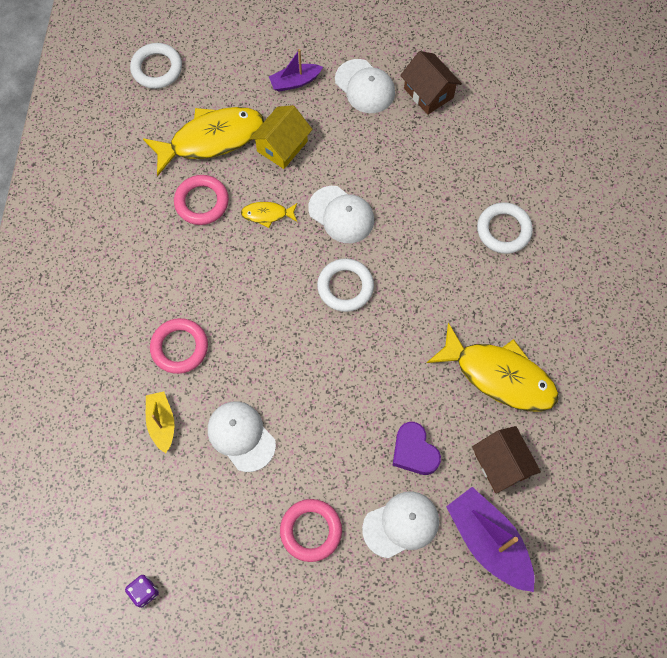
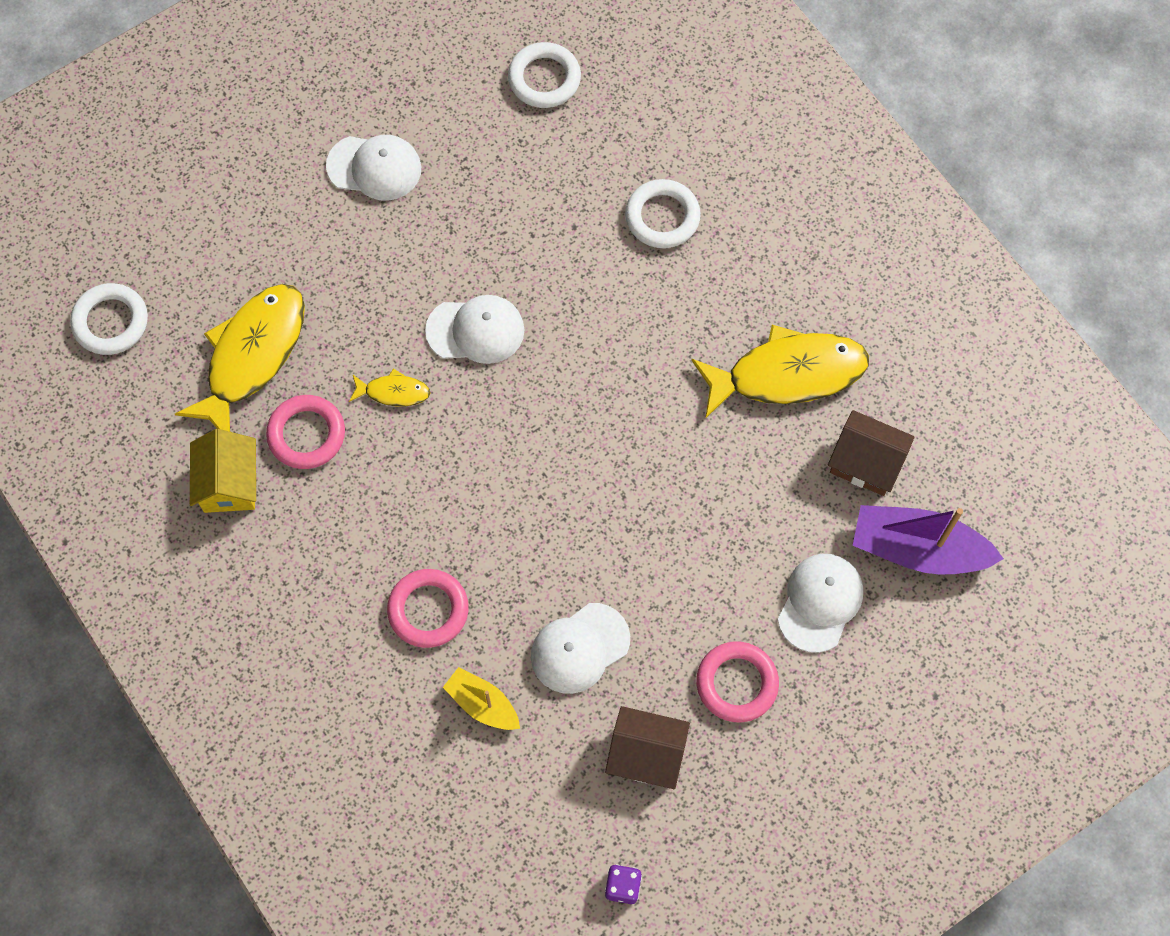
camera: 40 degrees left, 0 degrees up
white cap [208,401,276,472] -> white cap turned 45 degrees counterclockwise [531,603,630,694]
yellow fish [241,202,297,228] -> yellow fish turned 135 degrees counterclockwise [349,369,430,406]
yellow house [250,105,313,169] -> yellow house moved to [190,429,256,513]
purple boat [269,49,323,92] -> none
white ring [317,258,374,312] -> white ring moved to [508,42,581,108]
purple heart [392,422,441,475] -> none
brown house [400,51,462,115] -> brown house moved to [605,706,690,789]

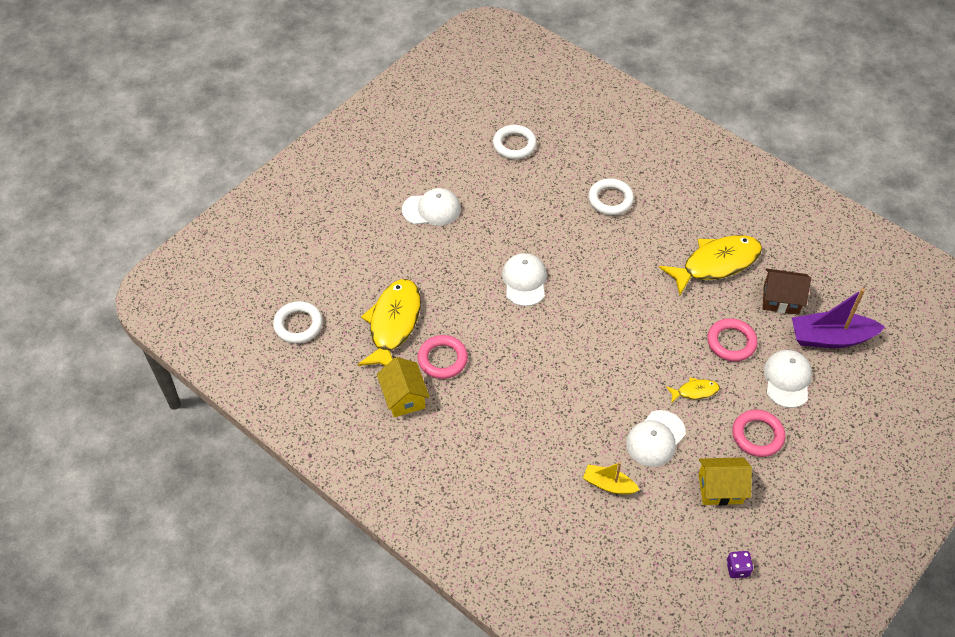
camera: 15 degrees left, 15 degrees down
yellow fish [349,369,430,406] -> yellow fish moved to [666,377,720,403]
pink ring [387,569,469,648] -> pink ring moved to [707,318,758,361]
white cap [425,295,524,364] -> white cap turned 75 degrees counterclockwise [502,253,547,306]
brown house [605,706,690,789] -> yellow house [698,457,752,505]

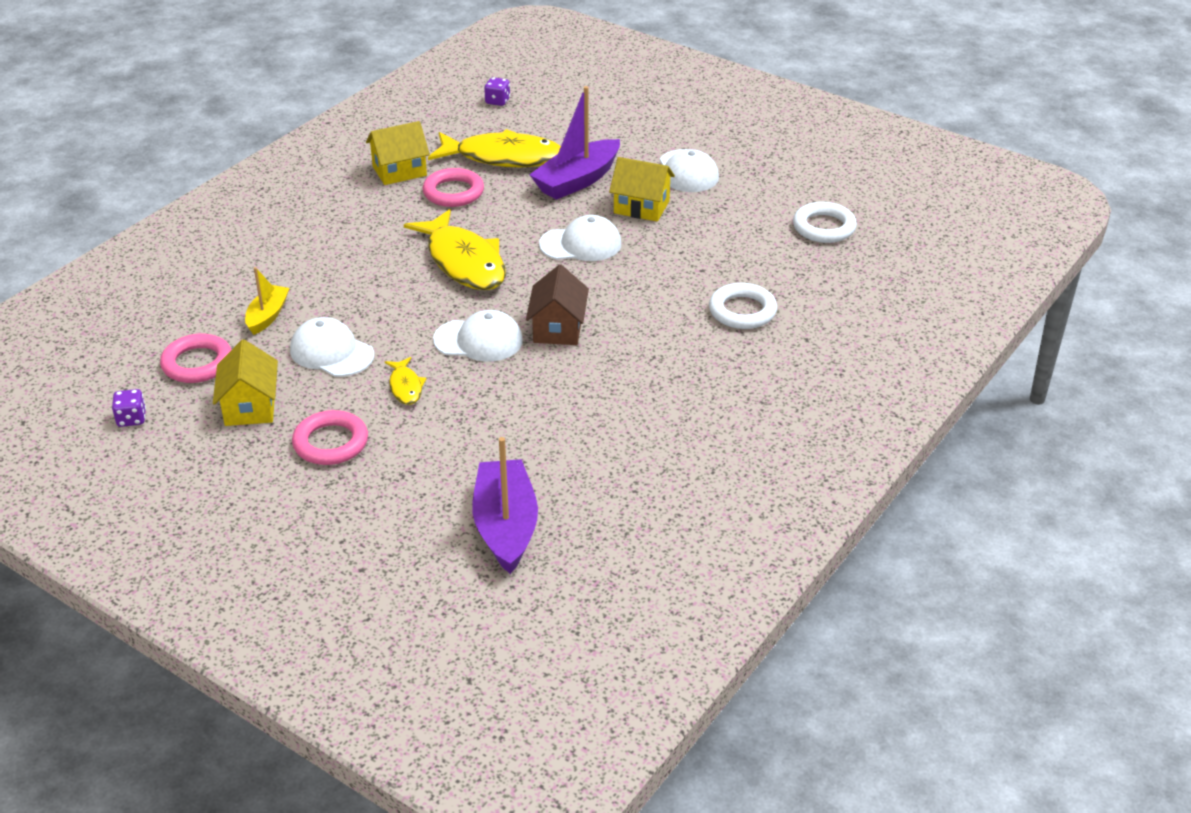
camera: 85 degrees right, 15 degrees down
white ring [273,301,323,344] -> purple dice [484,77,510,106]
yellow fish [659,235,762,295] -> yellow fish moved to [404,209,506,290]
pink ring [707,318,758,361] -> pink ring moved to [160,333,232,383]
brown house [763,268,811,315] -> brown house moved to [526,265,589,345]
white cap [764,350,812,408] -> white cap moved to [433,310,522,362]
none -> purple boat [529,86,620,200]
none -> yellow house [609,157,675,222]

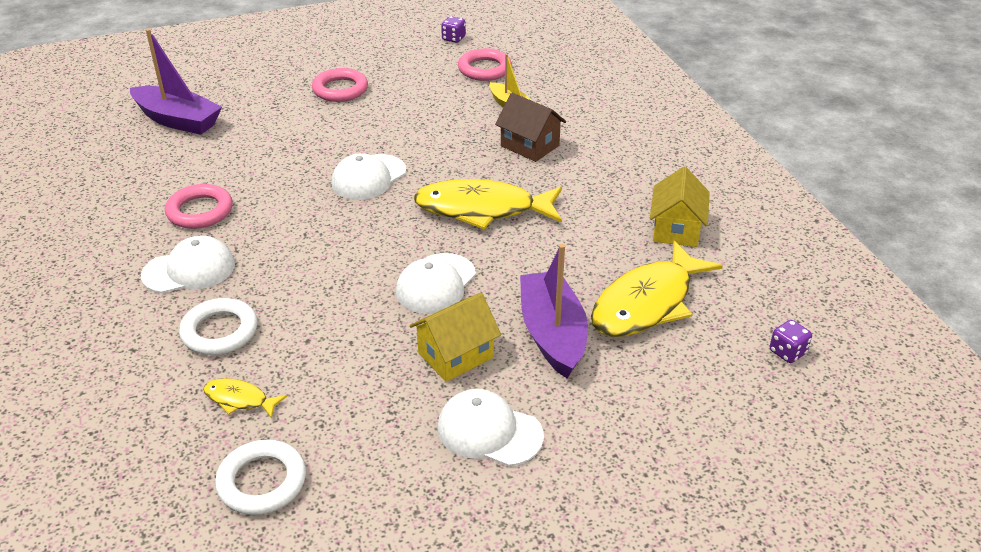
camera: 125 degrees right, 0 degrees up
yellow house [213,339,278,426] -> none
white cap [290,317,374,377] -> white cap moved to [141,236,235,293]
yellow fish [385,357,427,405] -> yellow fish moved to [203,378,287,419]
pink ring [423,168,484,207] -> pink ring moved to [165,184,233,229]
brown house [526,265,589,345] -> brown house moved to [495,93,566,162]

